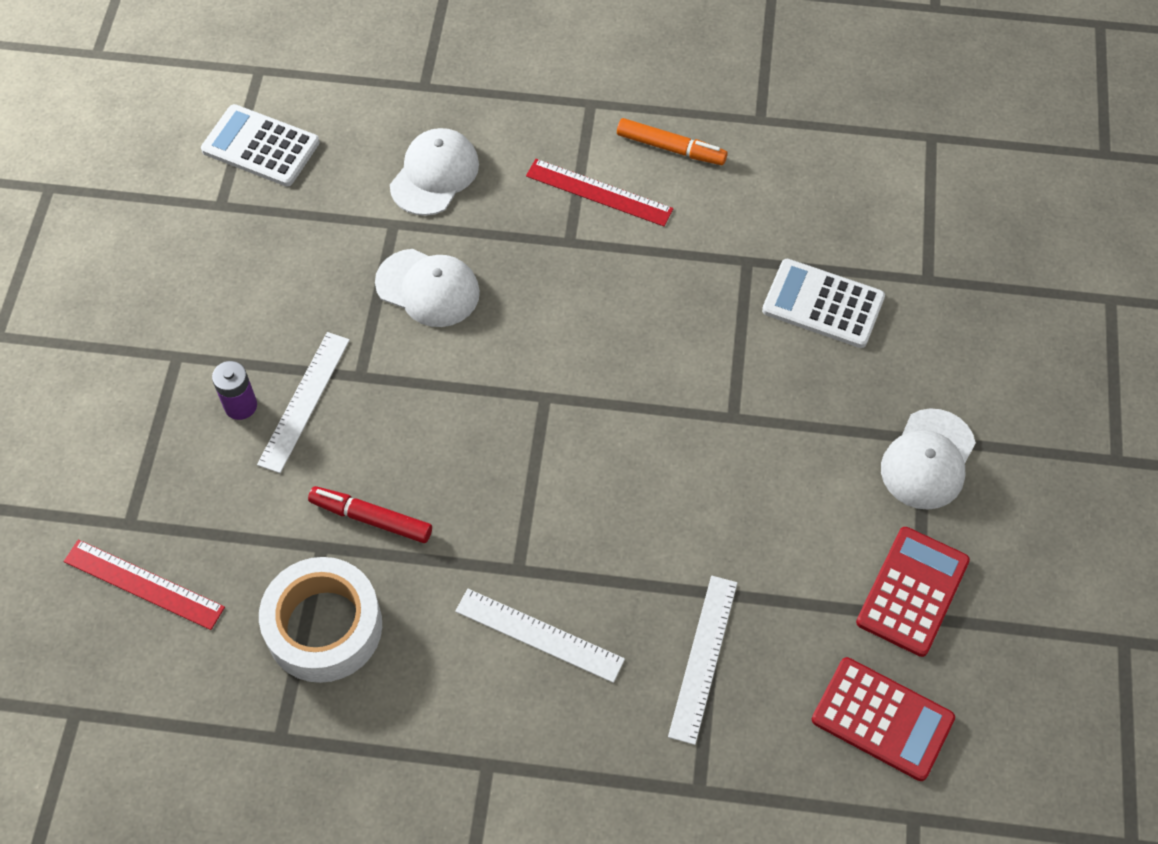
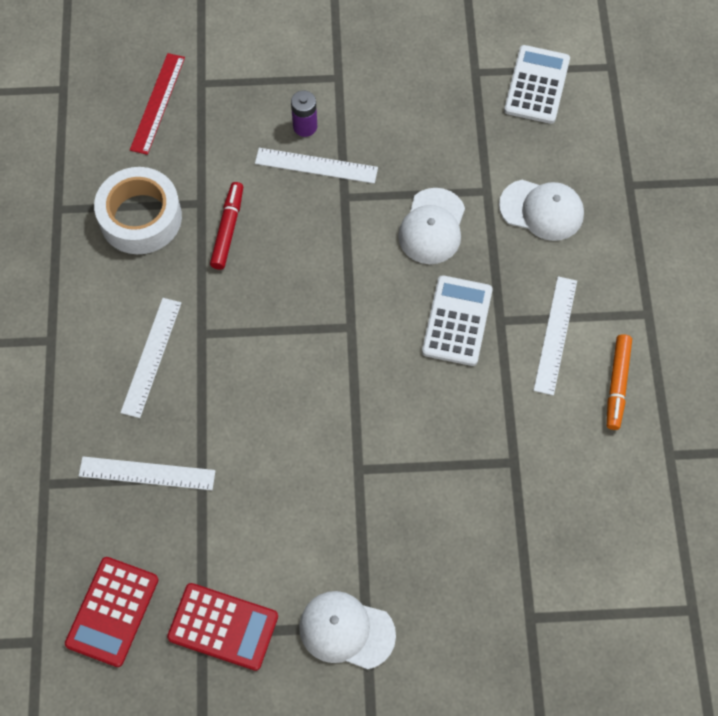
camera: 80 degrees right, 5 degrees up
red ruler [526,159,673,226] -> white ruler [533,276,577,396]
white calculator [762,259,885,348] -> white calculator moved to [422,275,493,366]

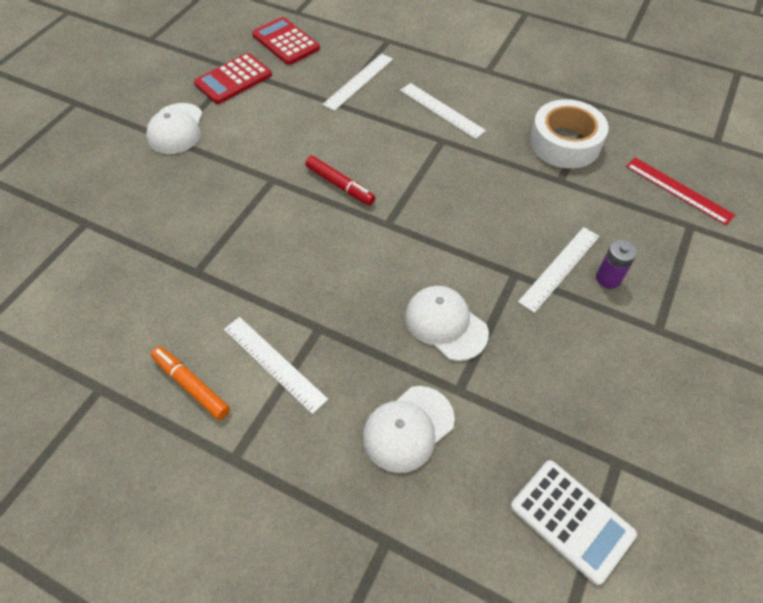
camera: 120 degrees right, 10 degrees down
red marker [210,182,243,270] -> red marker moved to [305,156,376,205]
white cap [299,591,396,669] -> white cap turned 135 degrees clockwise [146,103,203,154]
white calculator [422,275,493,366] -> none

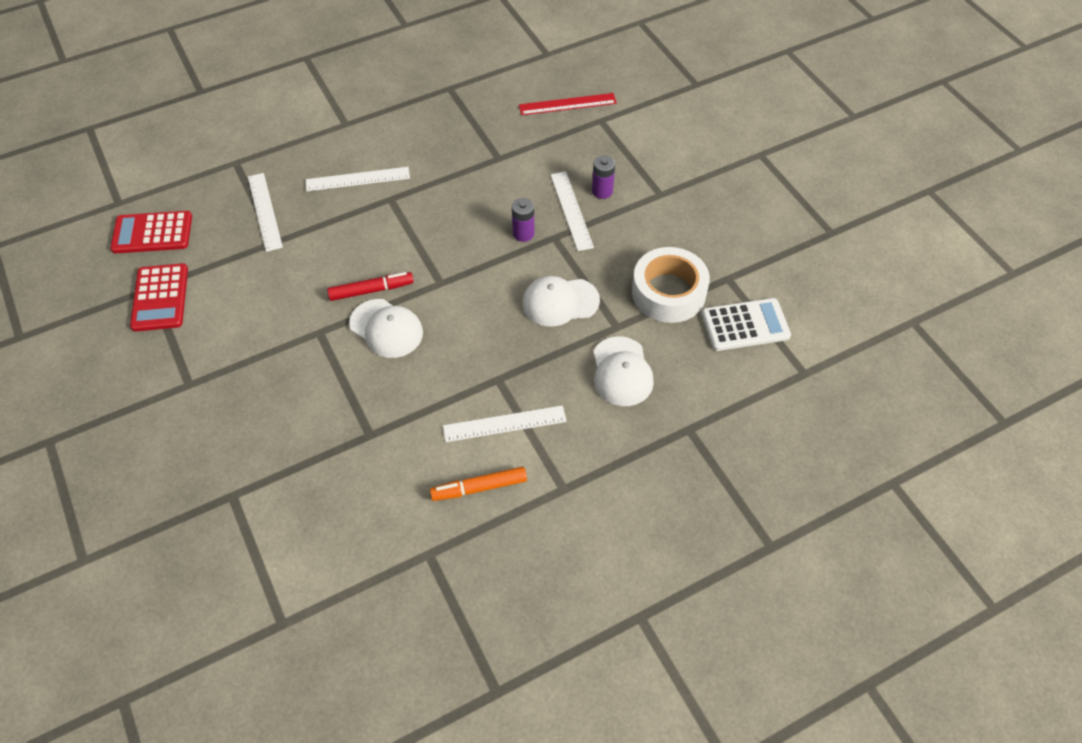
camera: 55 degrees left, 0 degrees up
white cap [146,103,203,154] -> white cap moved to [349,299,423,358]
white tape [530,99,609,169] -> white tape moved to [632,247,710,323]
none -> purple battery [512,198,534,242]

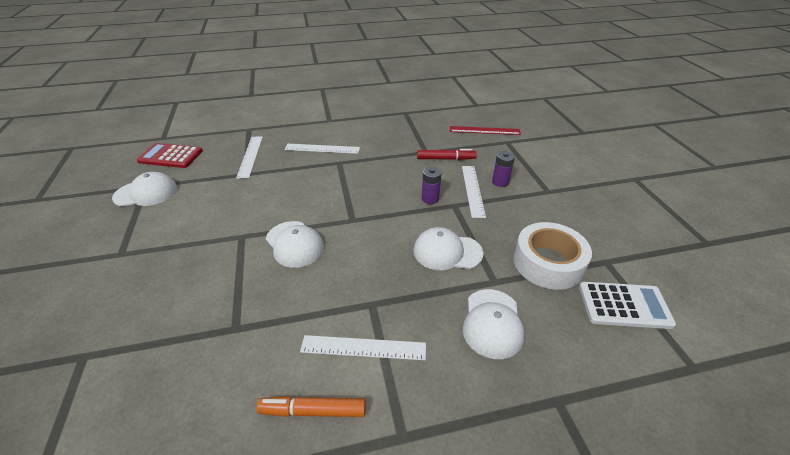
camera: 15 degrees right, 15 degrees down
red calculator [130,263,188,332] -> white cap [112,172,177,206]
red marker [327,272,414,301] -> red marker moved to [417,149,477,160]

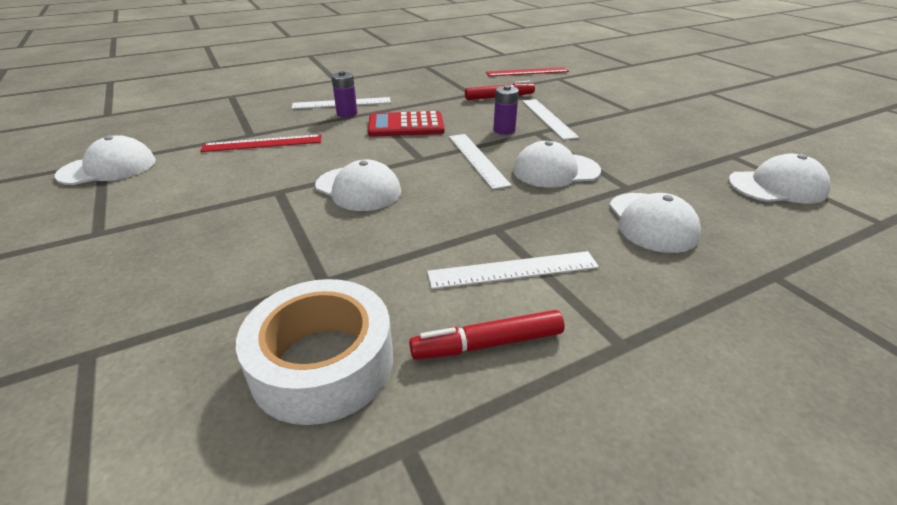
camera: 15 degrees left, 5 degrees down
red calculator [137,143,203,168] -> red calculator moved to [368,111,444,137]
white ruler [236,136,263,179] -> white ruler moved to [449,134,512,189]
orange marker [256,396,366,417] -> red marker [409,310,565,360]
purple battery [492,151,515,187] -> purple battery moved to [331,71,358,118]
white tape [513,222,592,290] -> white tape moved to [236,279,393,425]
white calculator [579,282,676,329] -> white cap [728,154,830,204]
none -> red ruler [200,134,321,152]

